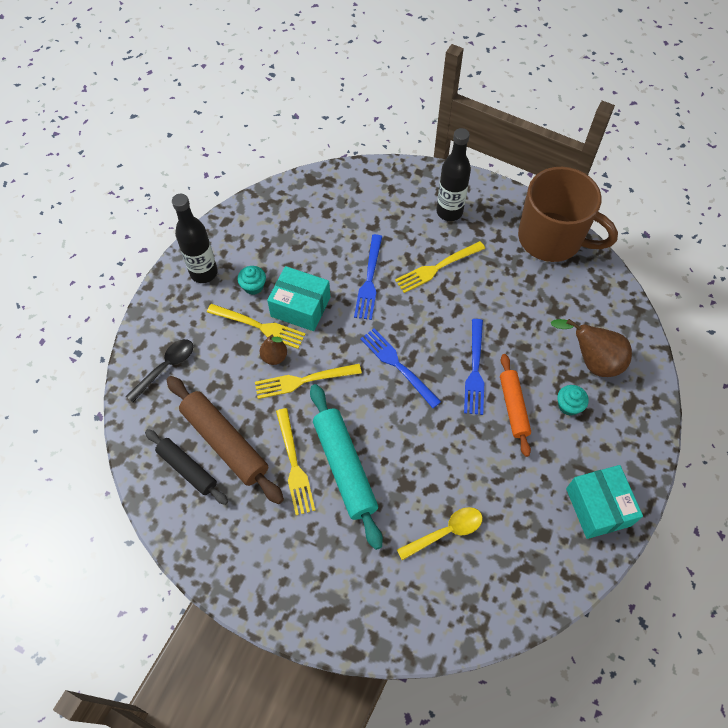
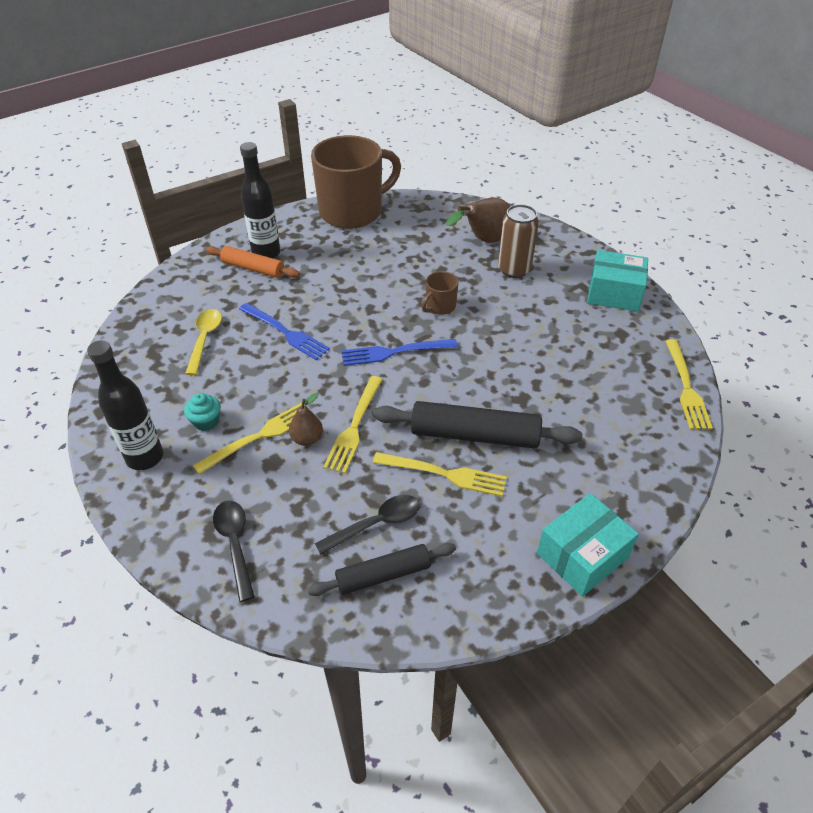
camera: 60 degrees left, 15 degrees down
brown rolling pin [167,376,284,504] -> black spoon [315,495,420,555]
turquoise box [267,266,330,331] -> turquoise box moved to [537,493,639,596]
turquoise rolling pin [310,384,383,550] -> black rolling pin [373,401,582,449]
yellow fork [395,241,485,293] -> yellow fork moved to [665,339,713,429]
yellow spoon [397,507,483,560] -> yellow spoon moved to [185,309,222,376]
blue fork [464,319,484,415] -> brown mug [422,271,459,315]
orange rolling pin [500,354,531,457] -> orange rolling pin moved to [206,246,300,278]
turquoise cupcake [557,385,589,416] -> brown can [498,204,539,278]

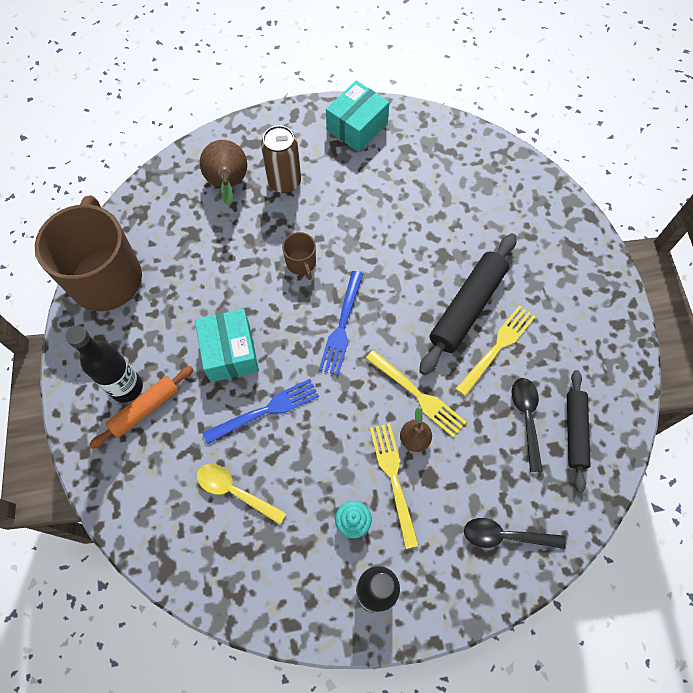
camera: 65 degrees left, 20 degrees up
turquoise box [537,493,639,596] -> turquoise box moved to [195,309,259,382]
yellow fork [665,339,713,429] -> none

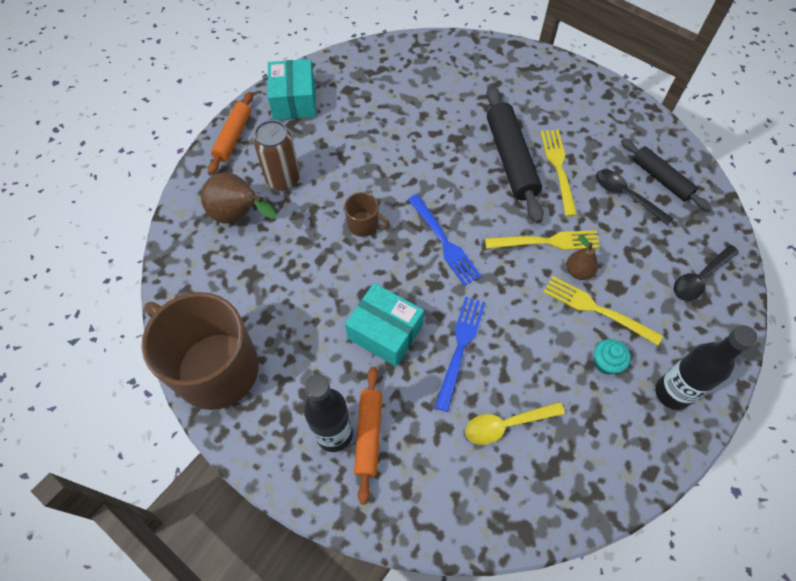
camera: 45 degrees left, 5 degrees down
none -> orange rolling pin [208,92,253,174]

